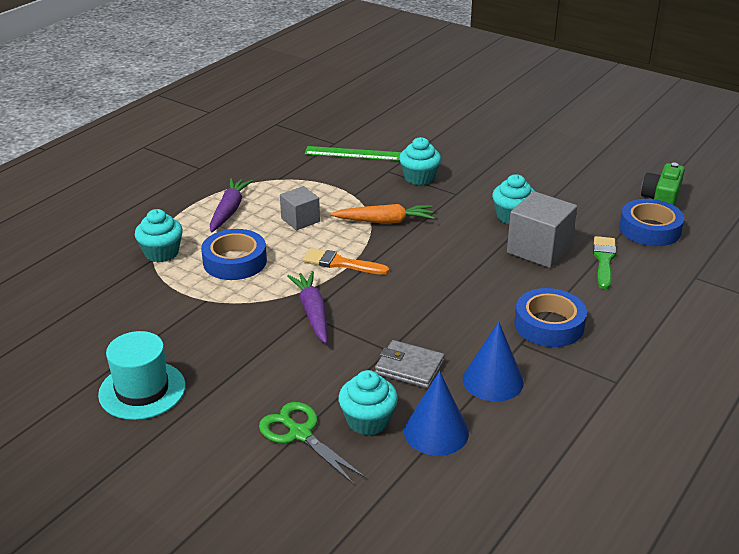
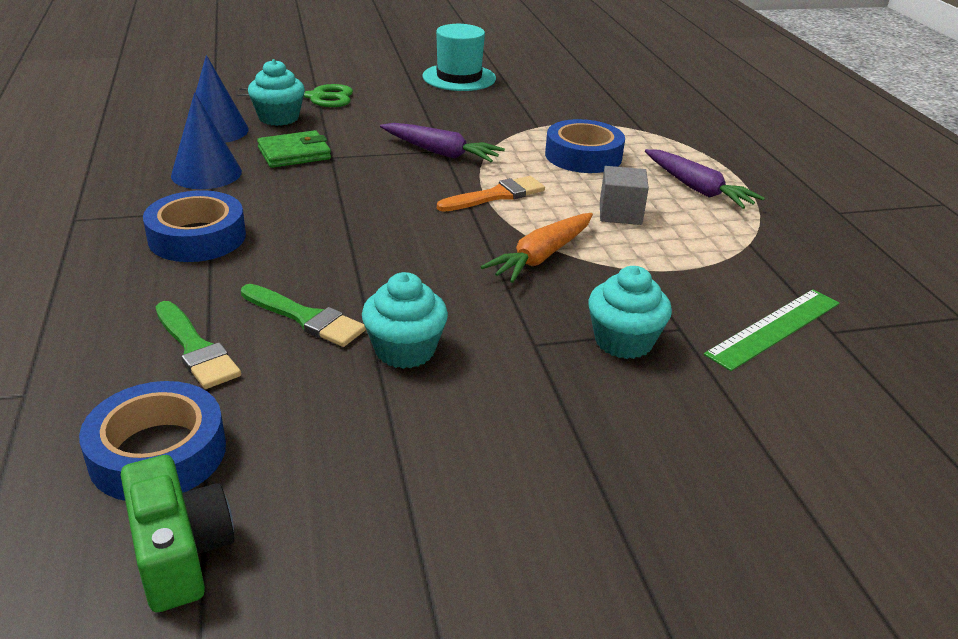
camera: 130 degrees right, 0 degrees up
turquoise cupcake [135,209,183,262] -> none
grey wallet [375,340,444,388] -> green wallet [257,130,331,168]
grey cube [507,191,577,268] -> green brush [241,284,366,347]

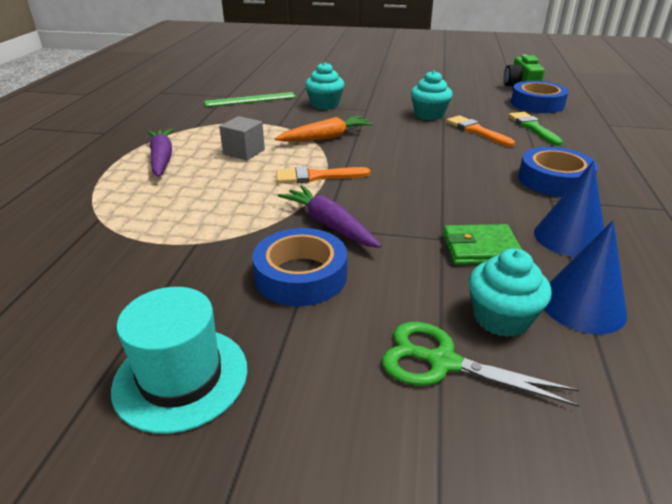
camera: 155 degrees left, 0 degrees up
green brush [241,284,366,347] -> orange brush [446,115,515,147]
blue tape [545,119,625,173] -> blue tape moved to [253,228,347,306]

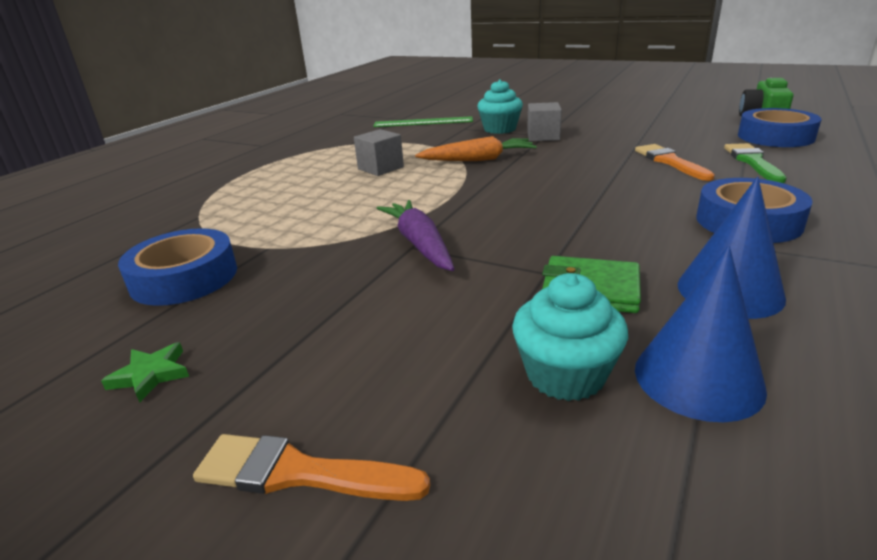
camera: 20 degrees right, 5 degrees down
turquoise hat [111,287,248,434] -> green star [101,342,189,403]
purple carrot [147,128,173,177] -> none
blue tape [253,228,347,306] -> blue tape moved to [118,228,237,306]
orange brush [276,166,371,183] -> orange brush moved to [193,434,430,501]
green scissors [382,322,579,407] -> none
turquoise cupcake [411,70,453,120] -> none
none -> grey cube [527,102,562,141]

